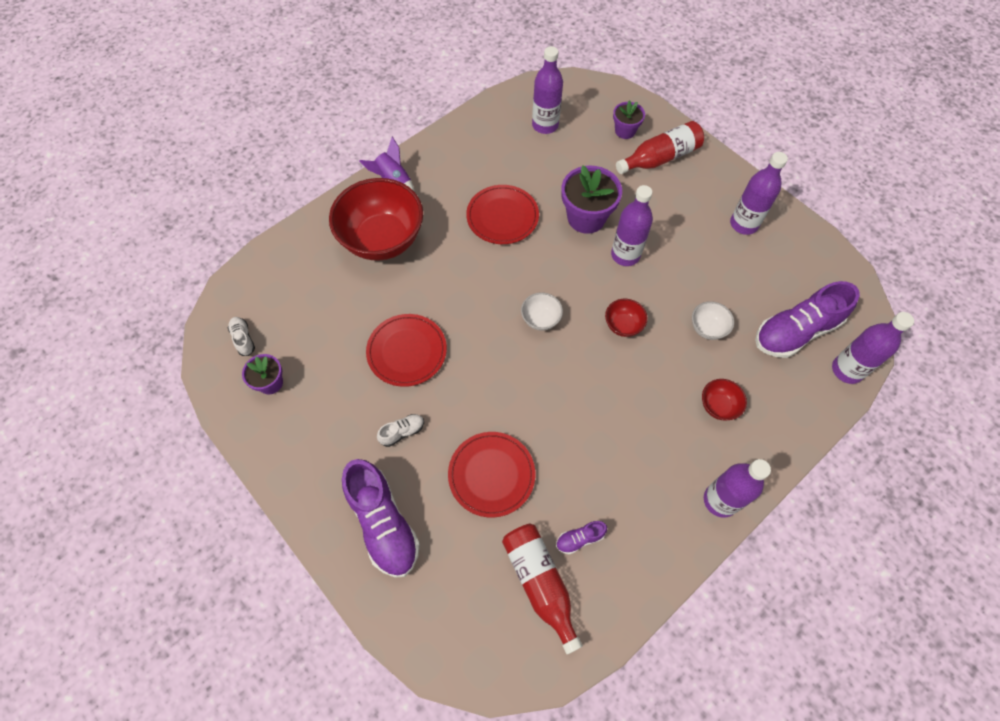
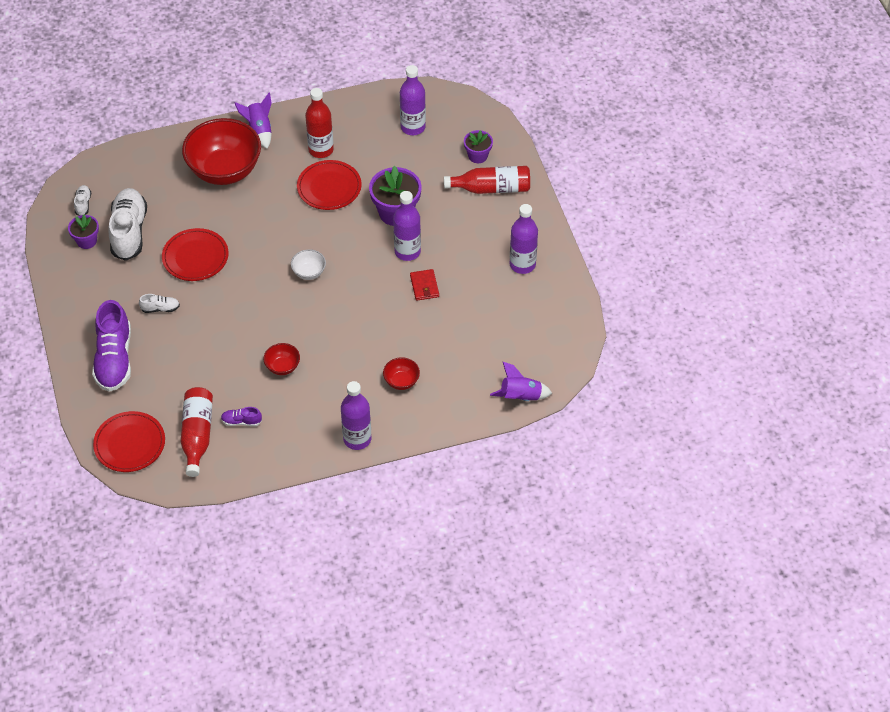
camera: 25 degrees right, 10 degrees down
red plate [448,432,535,518] -> red plate moved to [93,411,165,472]
red bowl [605,299,648,337] -> red bowl moved to [263,343,300,375]
white bowl [692,301,734,340] -> none
purple shoe [755,281,860,358] -> none
purple bottle [832,312,914,384] -> purple rocket [490,362,552,401]
none -> white shoe [108,188,147,261]
none -> red bottle [305,88,334,158]
none -> red wallet [410,269,439,301]

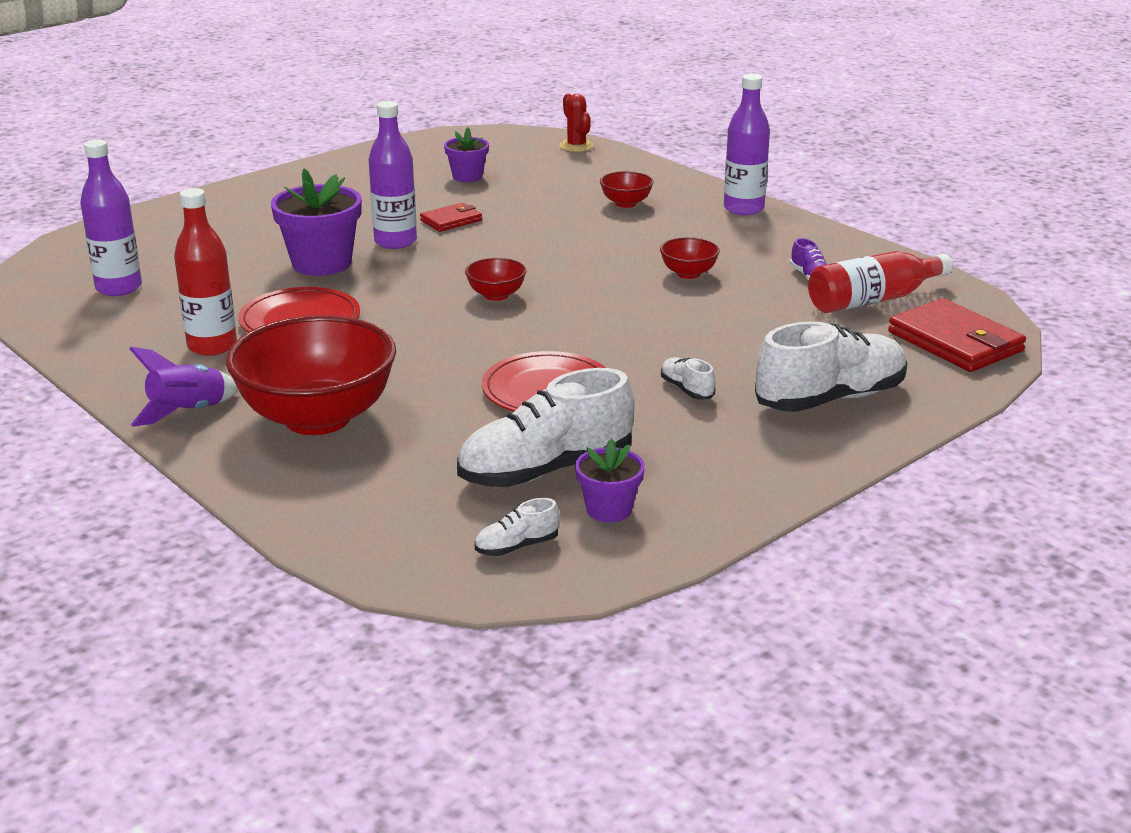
camera: 115 degrees left, 25 degrees down
purple shoe [92,300,131,392] -> white shoe [755,322,908,412]
red plate [93,411,165,472] -> red wallet [888,298,1026,372]
white bowl [291,249,326,280] -> red bowl [465,258,527,301]
red bottle [444,166,530,194] -> none
purple flower pot [464,130,493,163] -> purple flower pot moved to [444,128,489,182]
purple rocket [490,362,552,401] -> red cactus [559,93,594,152]
purple bottle [510,204,538,274] -> none

